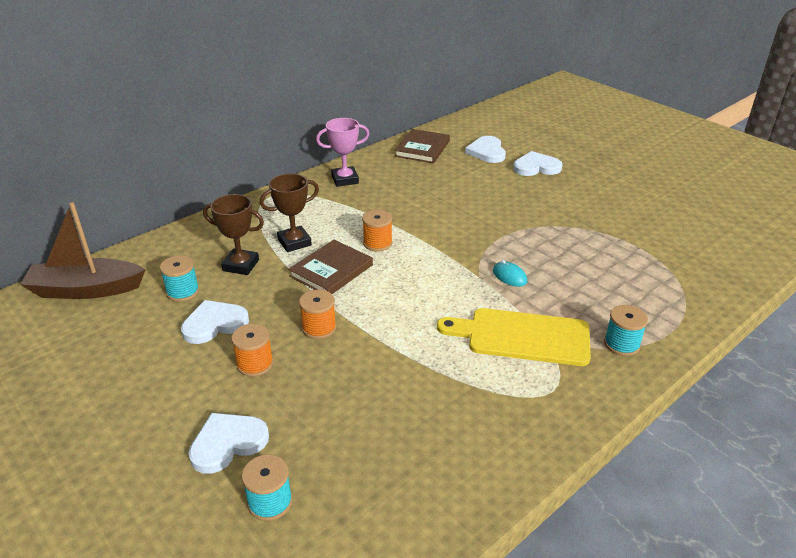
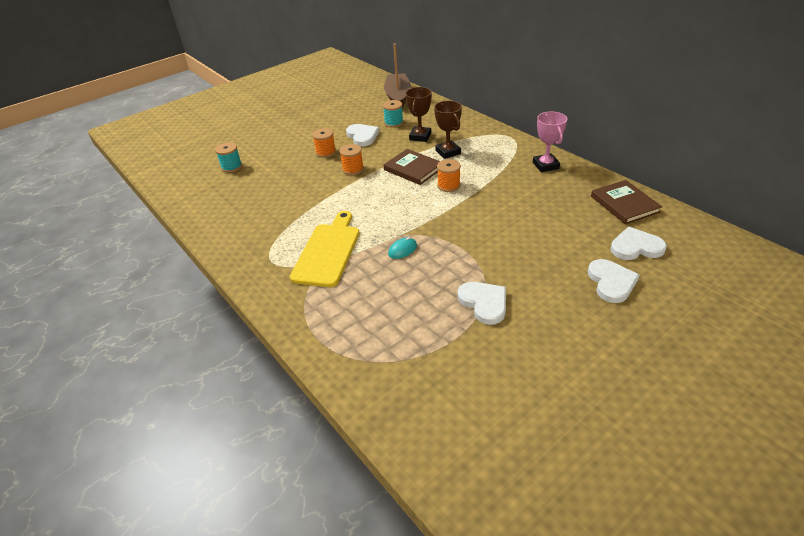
camera: 95 degrees right, 5 degrees up
white heart [188,413,269,474] -> white heart moved to [458,282,506,325]
brown book [395,129,450,163] -> brown book turned 45 degrees clockwise [591,180,662,224]
turquoise spool [604,305,648,356] -> none

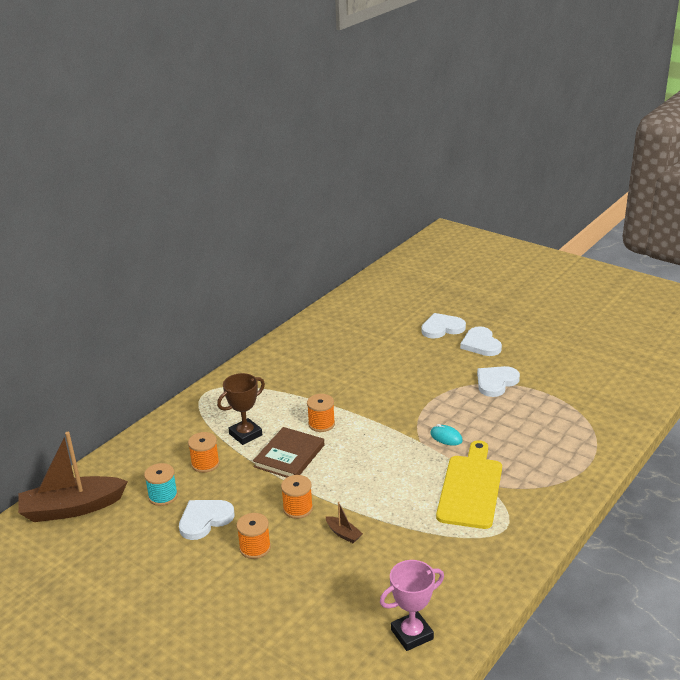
camera: 105 degrees left, 10 degrees down
turquoise spool [215,142,242,173] -> none
yellow cutting board [290,211,360,287] -> yellow cutting board turned 105 degrees clockwise [436,440,502,529]
brown trophy [406,87,432,142] -> orange spool [188,432,220,473]
pink trophy [533,112,567,172] -> pink trophy moved to [380,560,444,651]
brown book [591,180,662,224] -> none
white heart [610,227,667,260] -> white heart moved to [460,326,502,356]
none -> brown boat [326,502,363,543]

